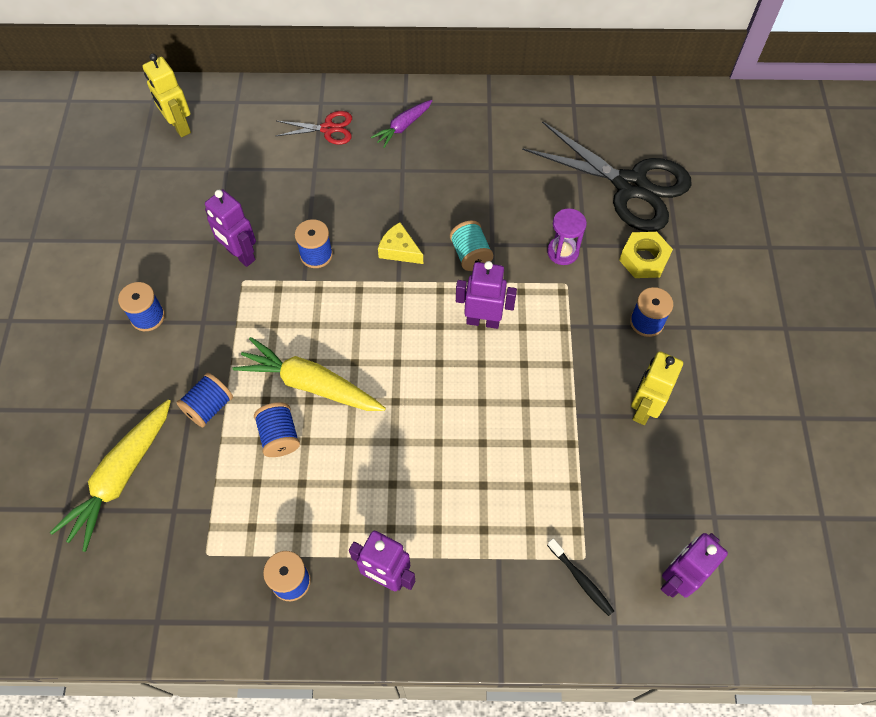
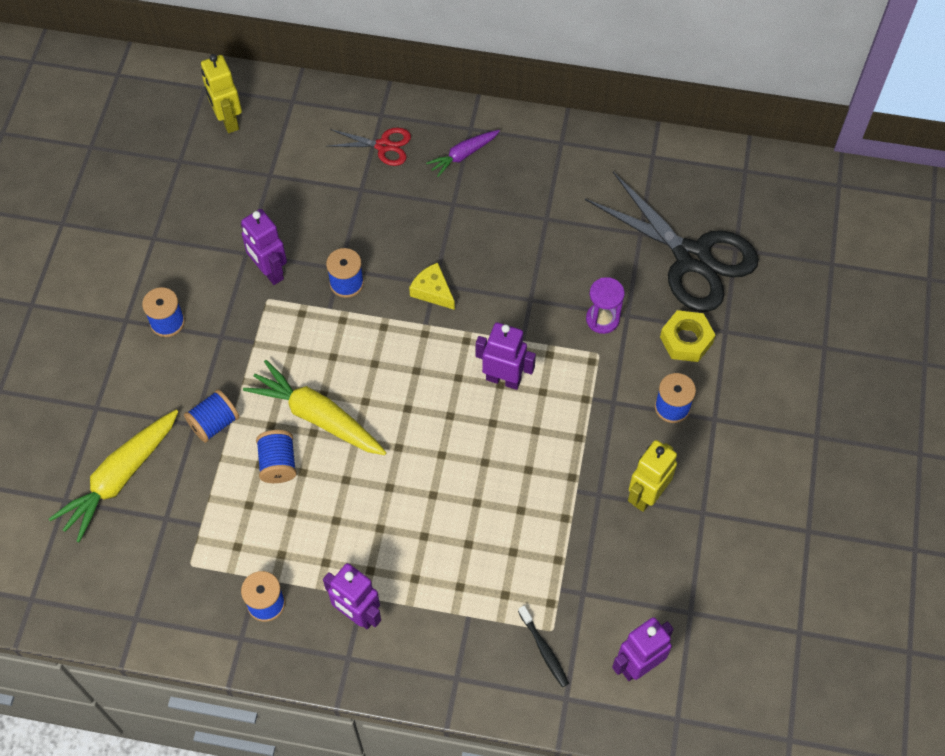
camera: 10 degrees right, 0 degrees up
turquoise spool [450,221,493,271] -> none

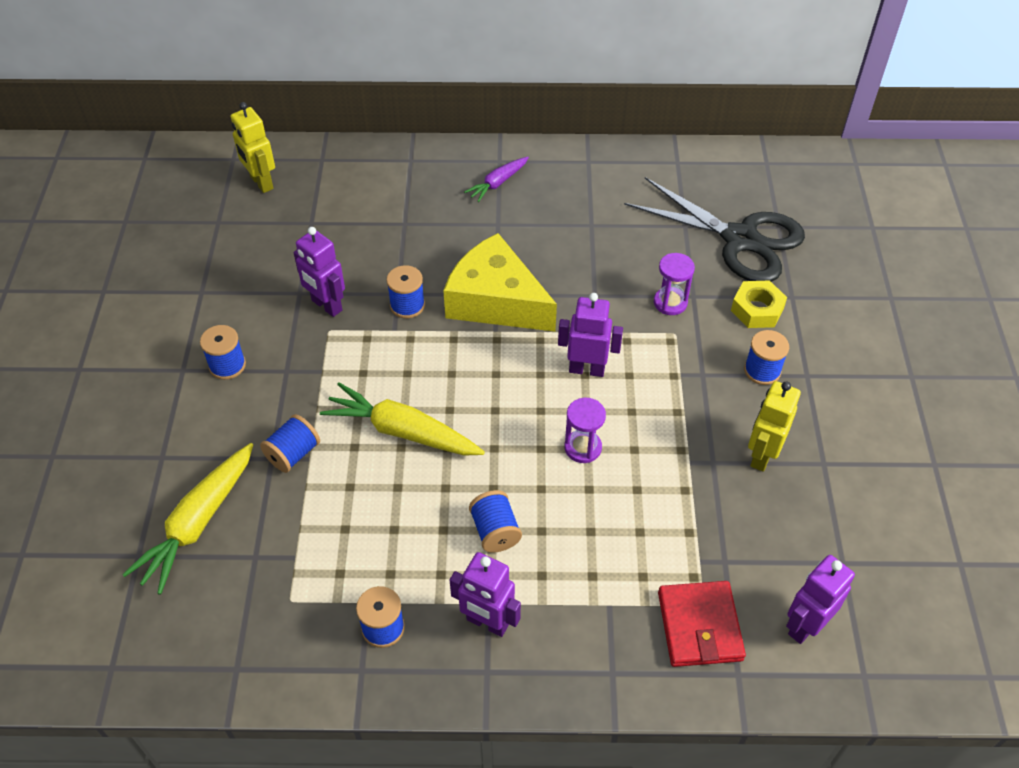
camera: 10 degrees left, 10 degrees down
blue spool [256,430,297,483] -> blue spool moved to [469,490,522,552]
red scissors [326,127,411,166] -> none
yellow cheese [409,263,455,310] -> yellow cheese [443,233,557,332], size x2.28
black toothbrush [518,605,569,687] -> red wallet [658,581,746,667]
none -> purple hourglass [564,398,606,463]

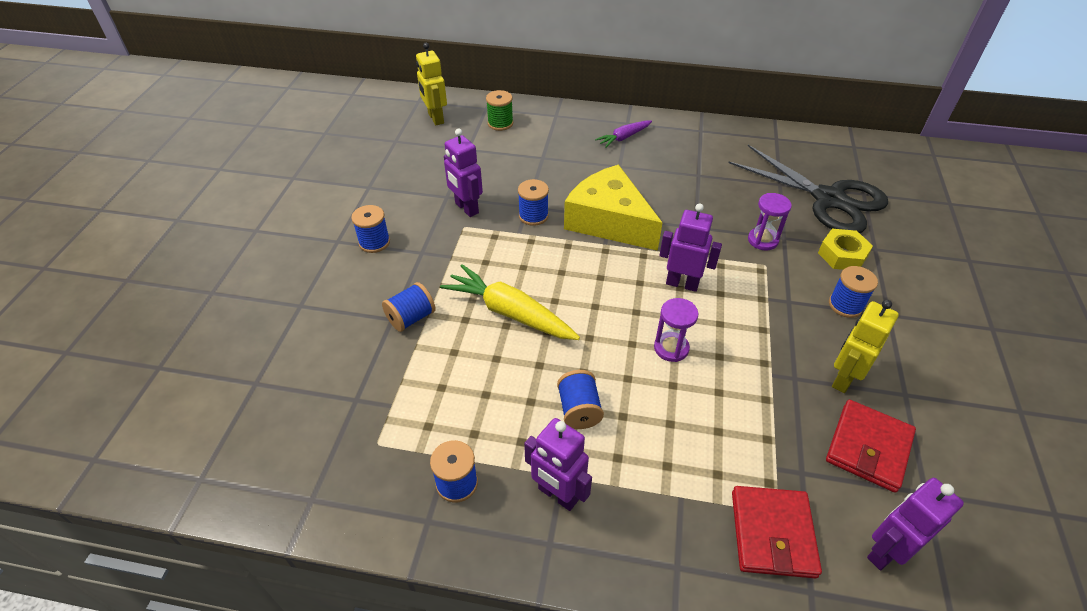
camera: 10 degrees right, 5 degrees down
yellow carrot [122,443,253,595] -> none
none -> green spool [486,90,513,131]
none -> red wallet [826,400,916,493]

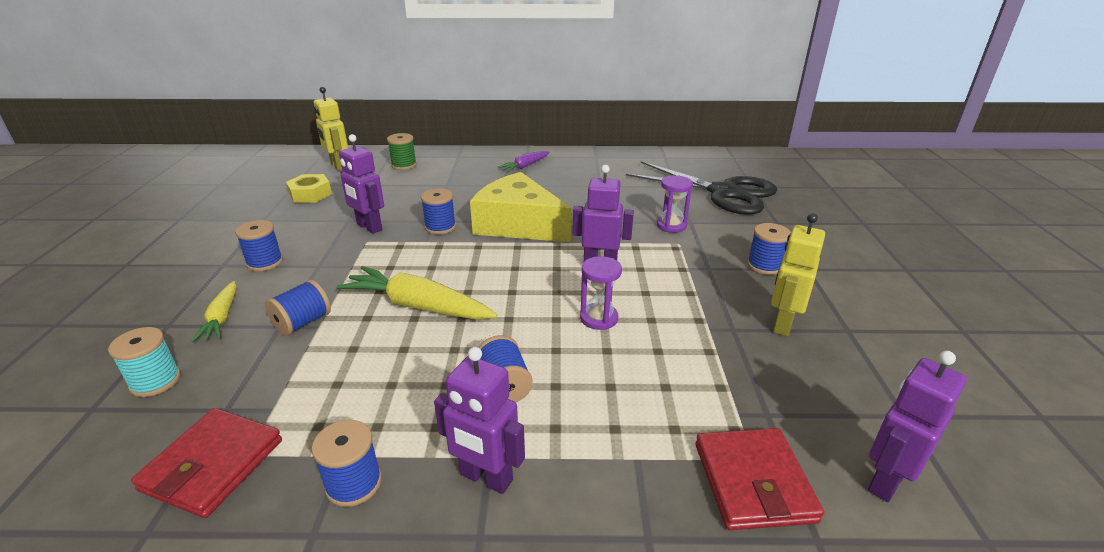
camera: 10 degrees left, 15 degrees down
yellow nut [818,229,873,270] -> yellow nut moved to [286,174,332,203]
red wallet [826,400,916,493] -> red wallet moved to [131,408,282,518]
none -> turquoise spool [108,327,181,397]
none -> yellow carrot [192,281,237,342]

